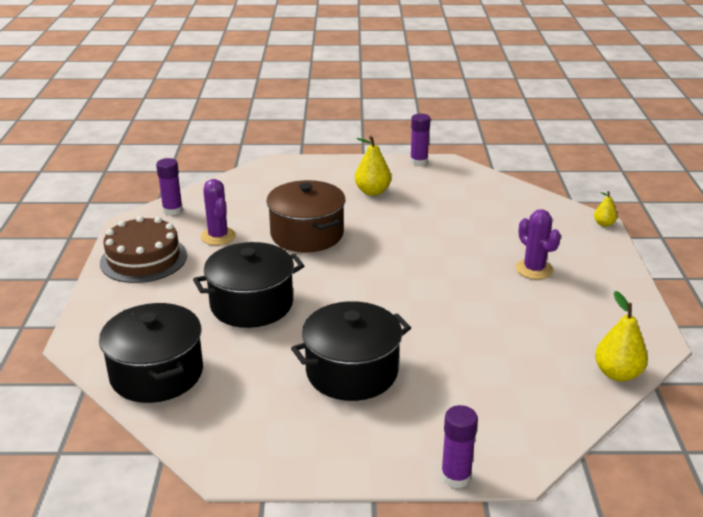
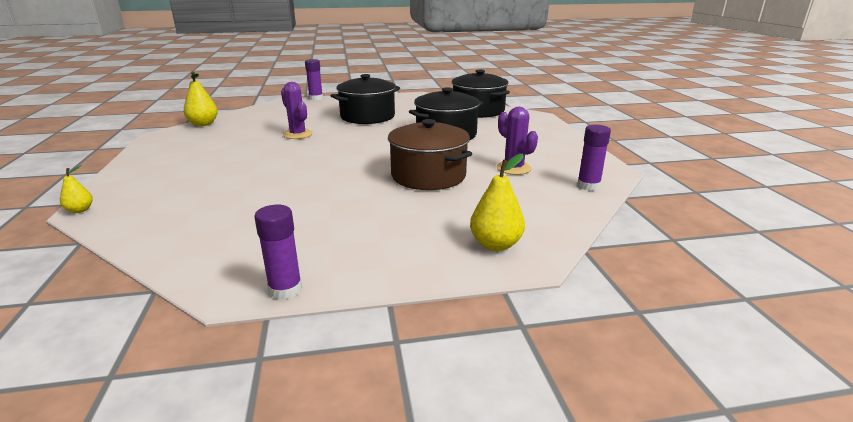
camera: 170 degrees right, 5 degrees down
brown cake [100,216,187,283] -> none
yellow pear [355,136,391,196] -> yellow pear moved to [470,154,525,251]
purple cactus [516,209,561,279] -> purple cactus moved to [281,82,313,139]

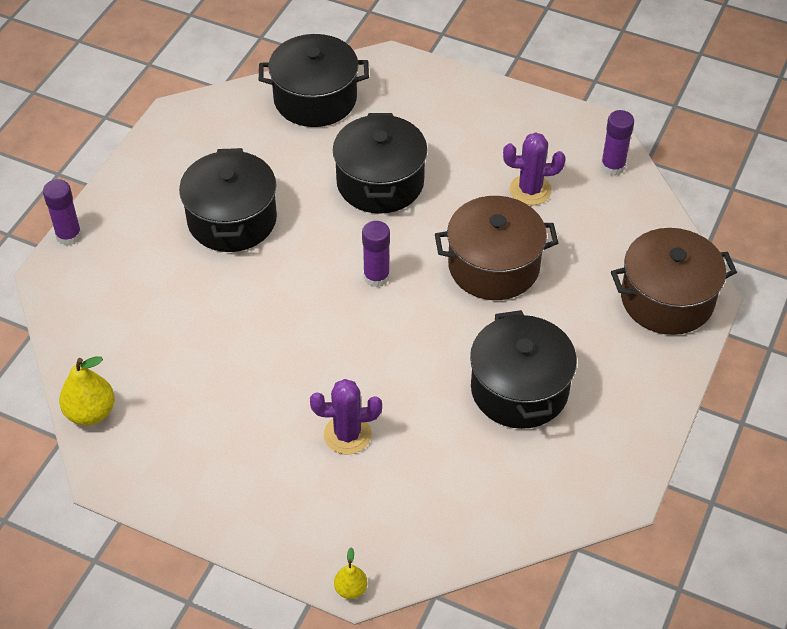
camera: 55 degrees left, 25 degrees up
purple glue stick [254,205,302,300] -> purple glue stick moved to [362,221,390,287]
purple cactus [281,82,313,139] -> purple cactus moved to [310,379,382,455]
yellow pear [470,154,525,251] -> brown pot [611,228,737,335]
none -> black pot [470,310,577,429]

